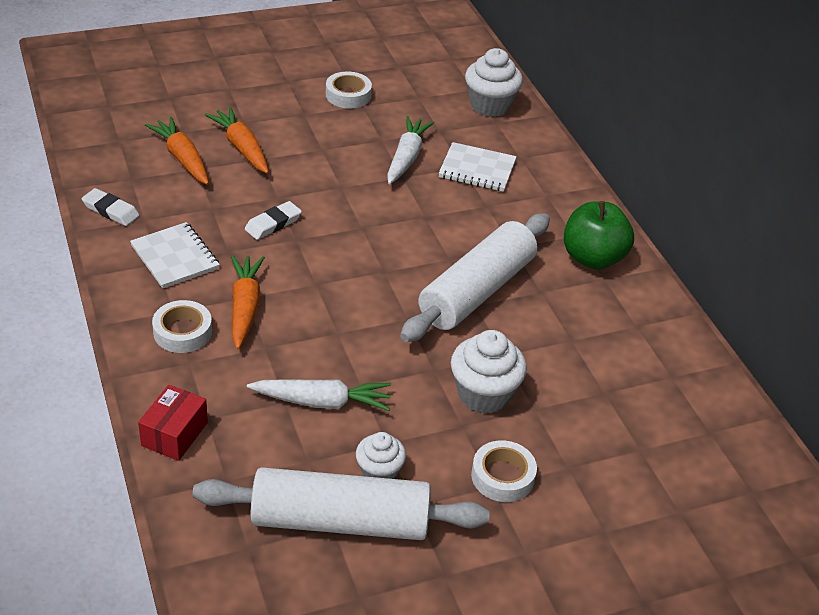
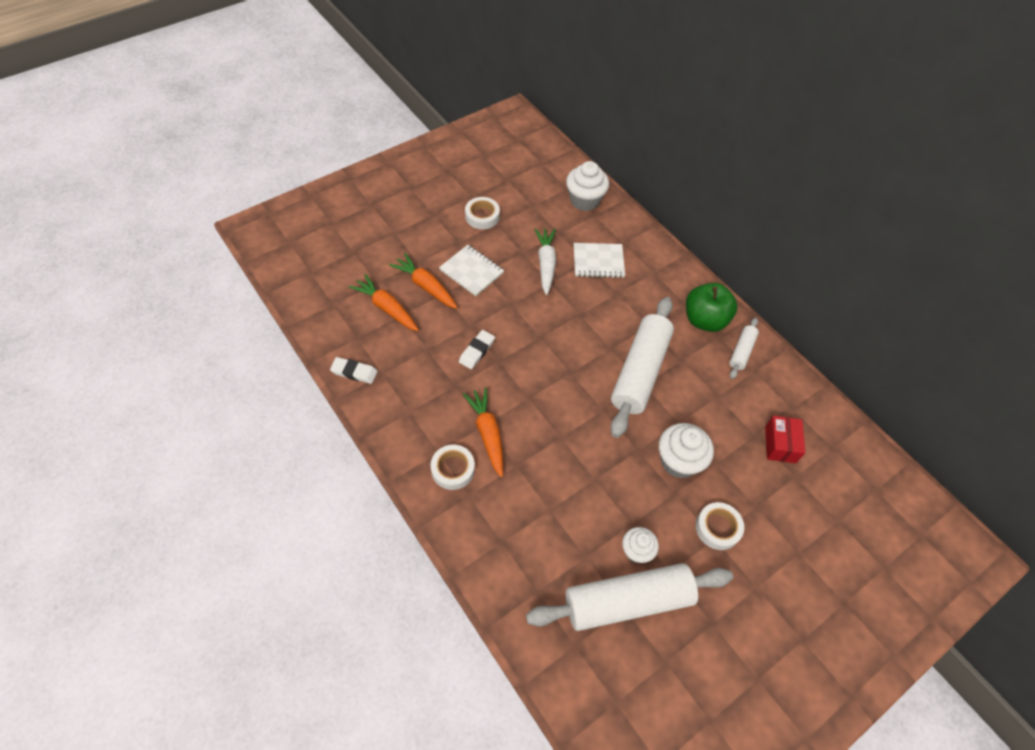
camera: 15 degrees left, 15 degrees up
white notebook [130,222,220,288] -> white notebook moved to [439,245,504,296]
red box [138,385,208,461] -> red box moved to [765,416,805,463]
white carrot [247,379,391,411] -> none
none -> white rolling pin [729,318,759,379]

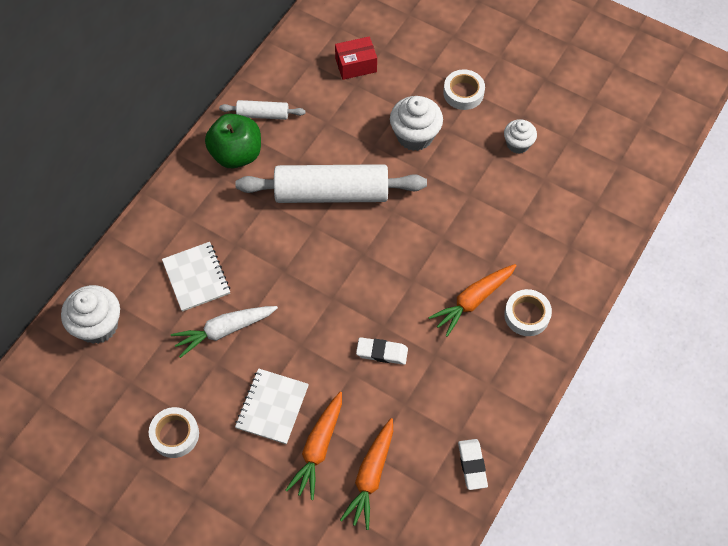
camera: 110 degrees left, 5 degrees up
white rolling pin [526,563,733,631] -> none

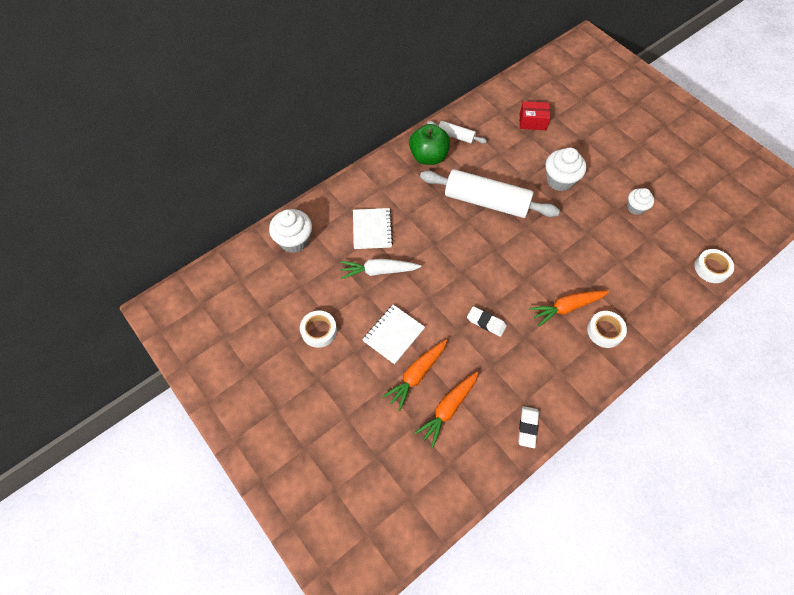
camera: 20 degrees right, 0 degrees up
white tape [443,70,485,110] -> white tape moved to [694,249,734,283]

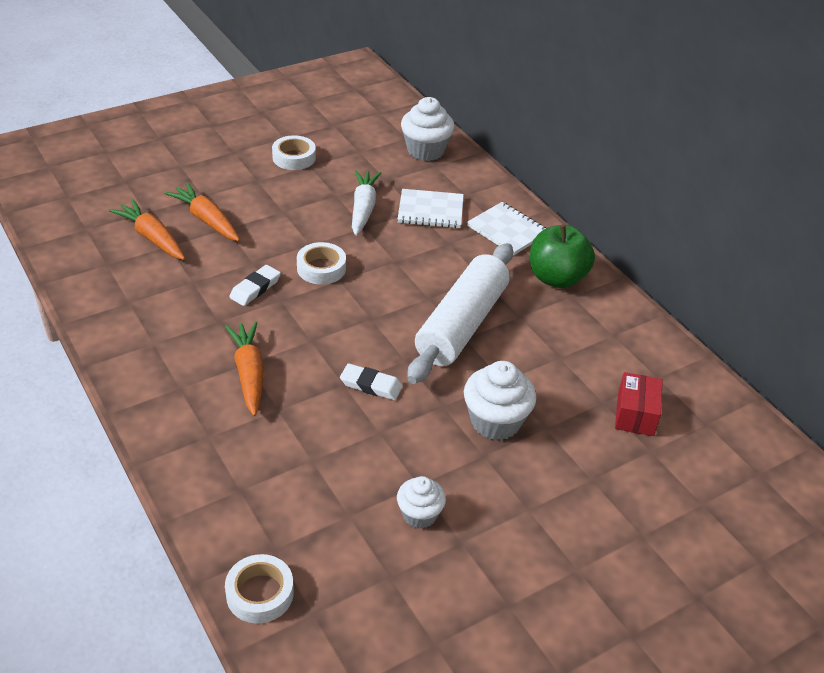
camera: 95 degrees right, 20 degrees down
white notebook [362,305,425,364] -> white notebook moved to [467,202,546,255]
white rolling pin [427,121,487,144] -> none
white eraser [518,406,539,448] -> white eraser moved to [340,363,403,400]
white tape [587,311,627,348] -> white tape moved to [297,242,346,284]

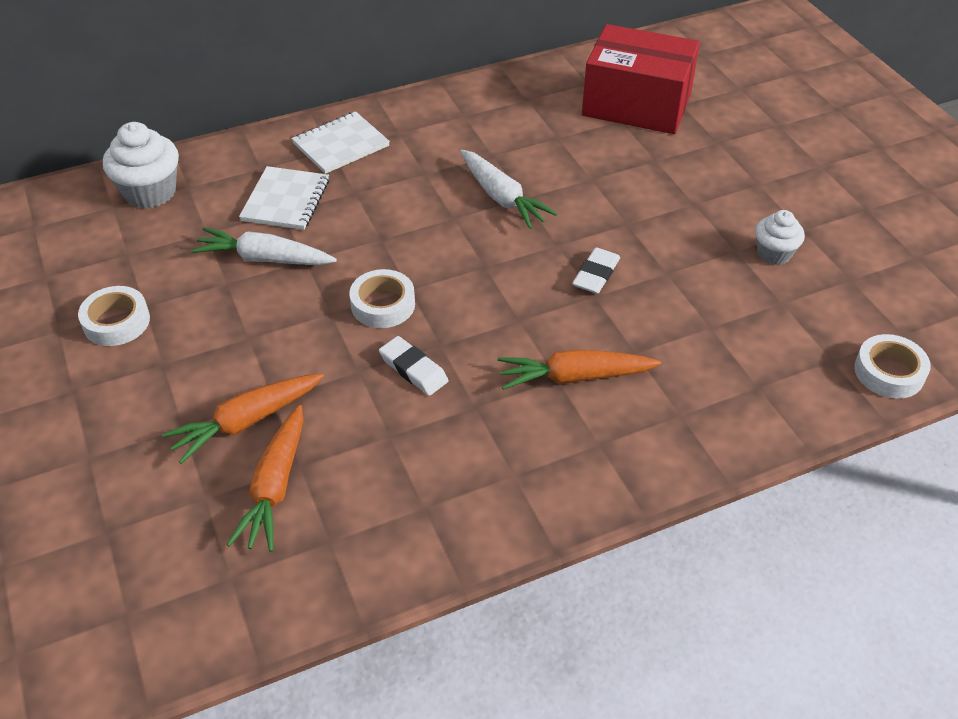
camera: 80 degrees left, 5 degrees up
orange carrot [109,199,185,260] -> orange carrot turned 45 degrees counterclockwise [227,405,304,552]
white rolling pin [407,243,513,384] -> white carrot [461,150,558,229]
white cupcake [464,361,537,440] -> none
green apple [530,224,595,288] -> none
red box [615,372,663,436] -> red box [582,24,700,134], size x2.01

